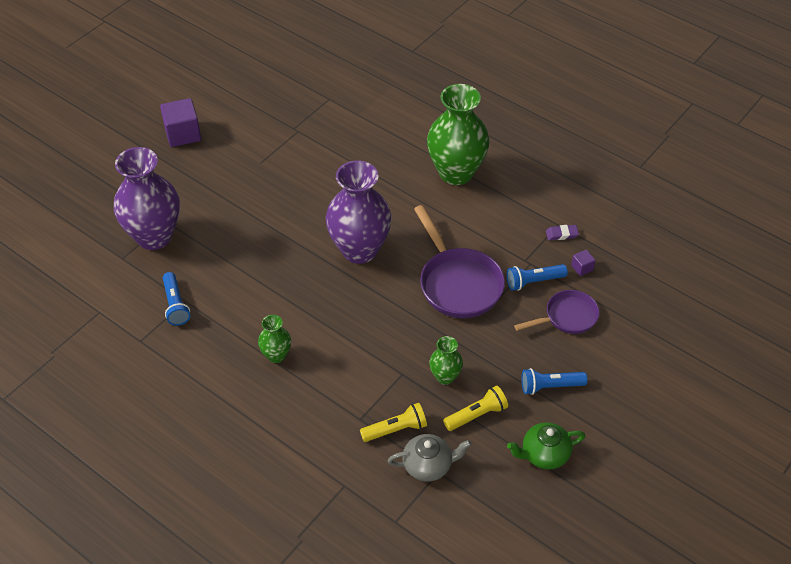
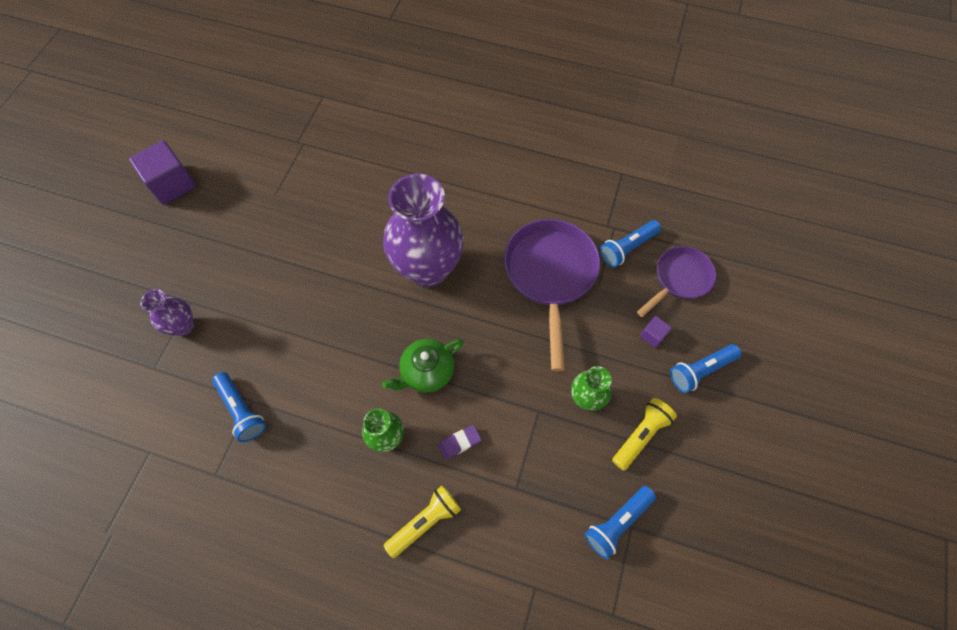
camera: 20 degrees left, 15 degrees up
purple vase [114,147,180,250] -> purple vase [140,289,194,336], size x0.48
yellow flashlight [360,403,427,442] -> yellow flashlight moved to [384,485,461,558]
grey teapot [388,434,472,482] -> blue flashlight [584,486,656,559]
purple pan [414,205,505,318] -> purple pan turned 135 degrees counterclockwise [504,219,600,371]
green vase [427,84,490,185] -> none
green teapot [507,422,585,469] -> green teapot moved to [382,339,464,393]
purple eraser [546,225,579,240] -> purple eraser moved to [438,425,482,460]
purple cube [571,250,596,276] -> purple cube moved to [640,316,672,348]

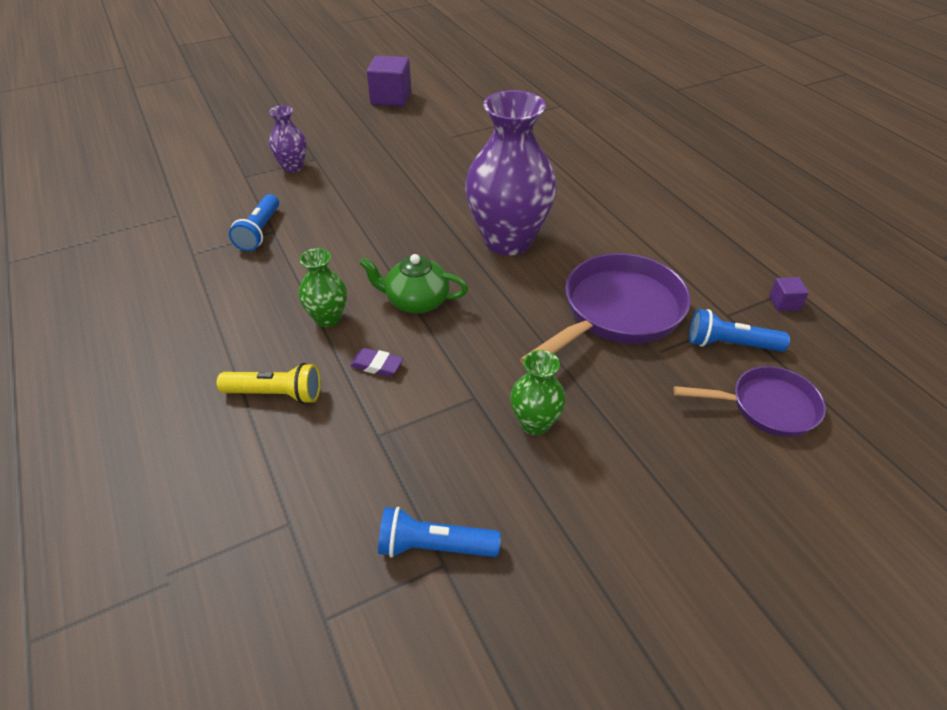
camera: 45 degrees right, 20 degrees down
yellow flashlight [612,398,677,470] -> none
purple cube [640,316,672,348] -> purple cube moved to [769,277,809,311]
blue flashlight [670,344,742,393] -> none

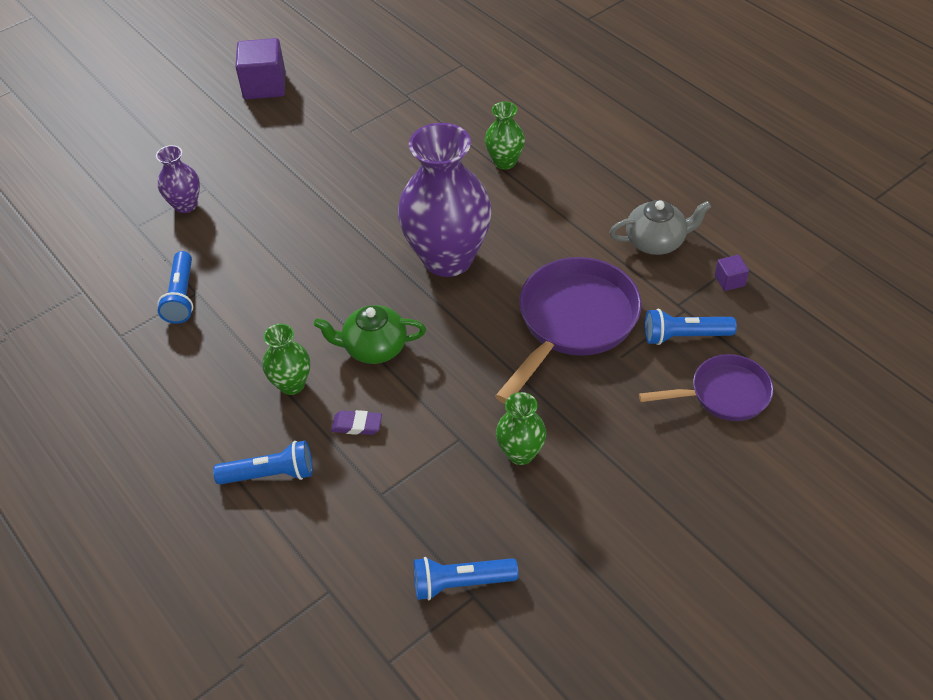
camera: 10 degrees left, 5 degrees up
yellow flashlight [217,363,321,404] -> blue flashlight [213,441,313,484]
none -> green vase [485,101,525,170]
none -> grey teapot [609,200,711,255]

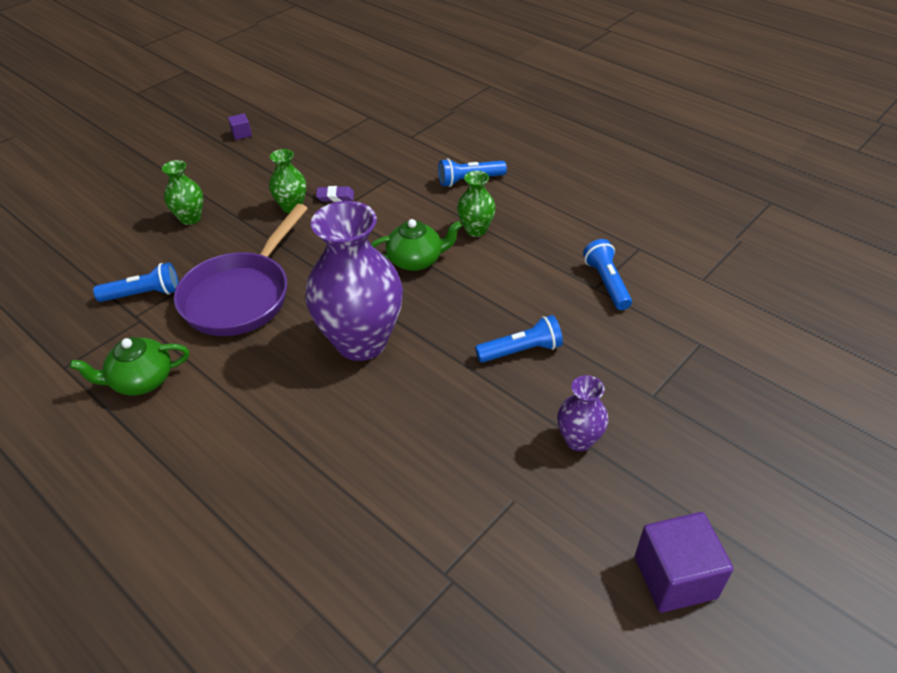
camera: 170 degrees right, 5 degrees down
purple vase [156,145,200,213] -> purple vase moved to [557,375,608,451]
purple eraser [331,410,382,435] -> purple eraser moved to [316,186,354,202]
blue flashlight [414,557,518,600] -> blue flashlight moved to [475,315,563,363]
green vase [485,101,525,170] -> green vase moved to [162,160,203,225]
grey teapot [609,200,711,255] -> green teapot [70,337,189,395]
purple pan [639,354,774,421] -> none
purple cube [715,255,749,291] -> purple cube moved to [228,113,252,140]

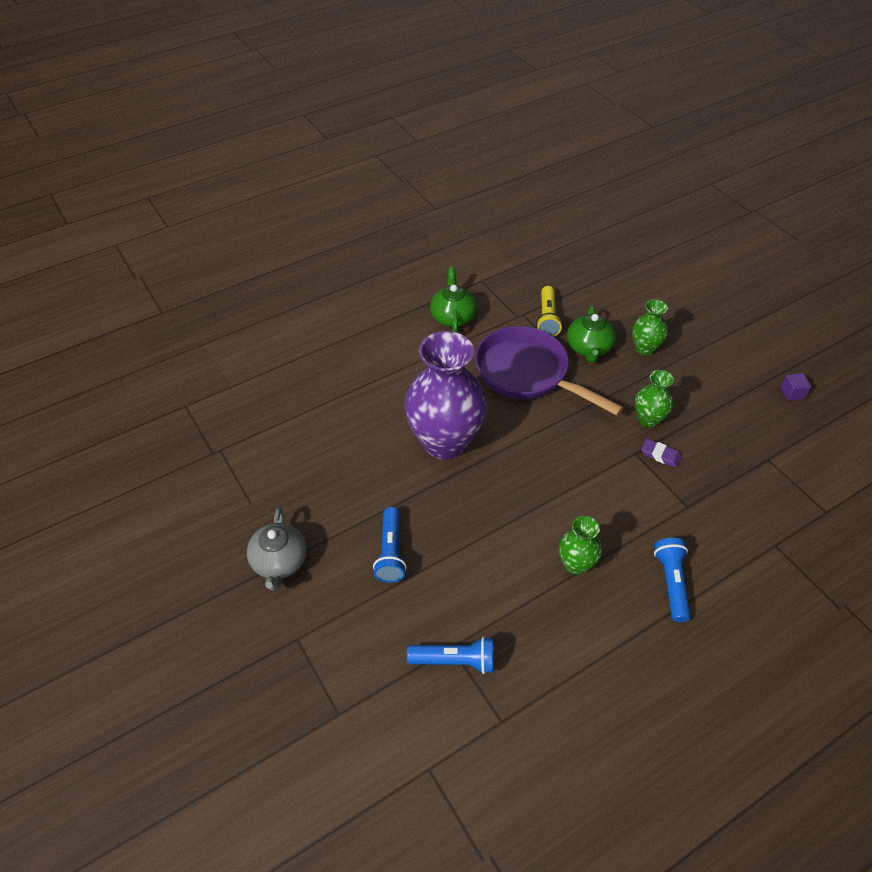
camera: 105 degrees right, 5 degrees up
blue flashlight [93,262,179,302] -> yellow flashlight [536,286,563,337]
purple eraser [316,186,354,202] -> purple eraser turned 75 degrees counterclockwise [641,439,681,468]
green teapot [371,219,462,271] -> green teapot moved to [567,305,616,363]
purple vase [557,375,608,451] -> grey teapot [247,507,307,591]
purple cube [635,512,733,613] -> none

